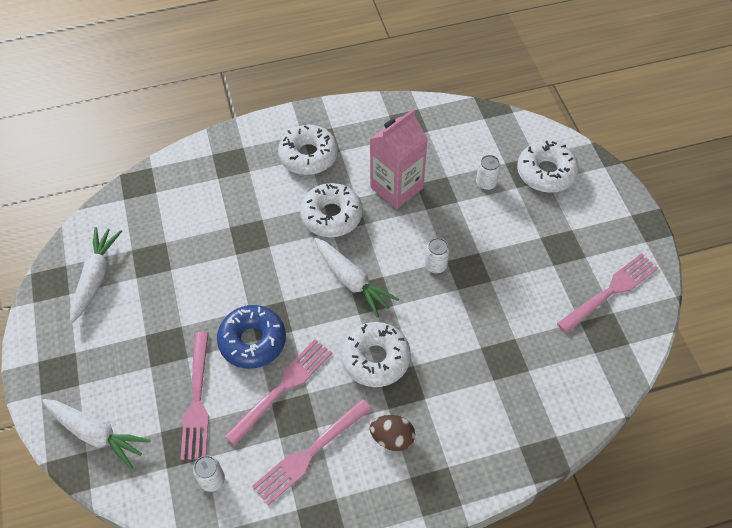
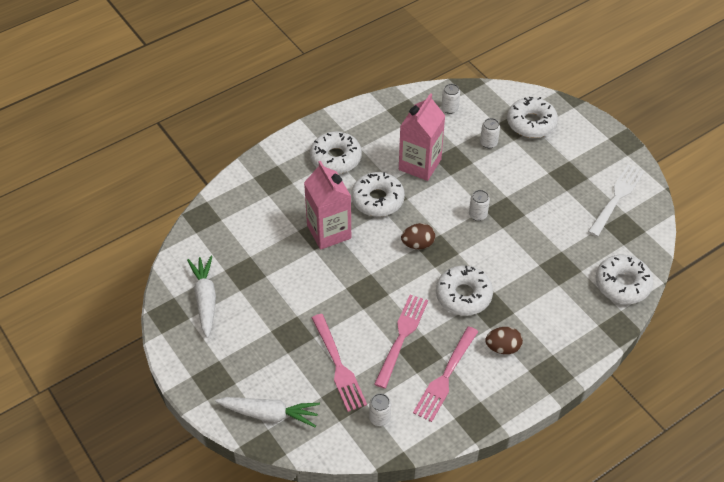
camera: 20 degrees left, 5 degrees down
blue donut [217,305,286,369] -> none
white carrot [314,238,399,318] -> brown egg [401,223,435,249]
pink fork [557,253,658,333] -> white fork [588,164,644,237]
none -> pink carton [304,161,351,250]
none -> white can [441,84,460,114]
none -> white donut [595,255,653,304]

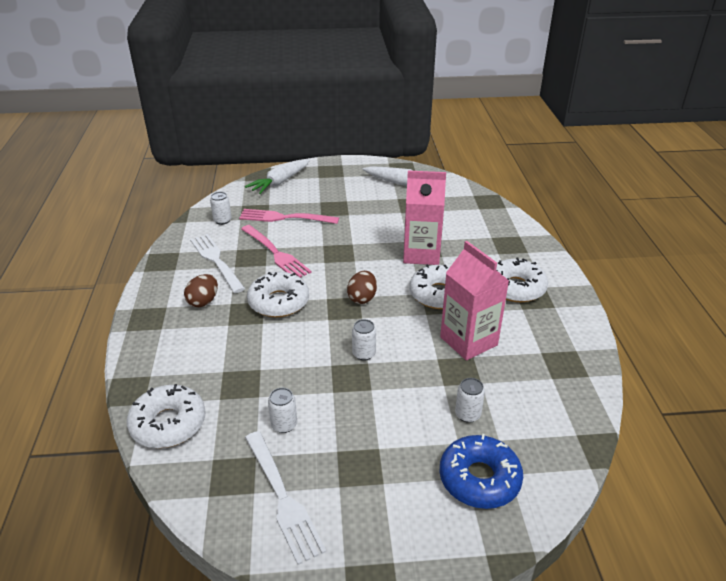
camera: 120 degrees right, 15 degrees down
pink fork [413,326,478,422] -> white fork [190,234,245,293]
white can [441,84,460,114] -> white can moved to [268,388,297,433]
white donut [507,97,558,138] -> blue donut [440,434,523,509]

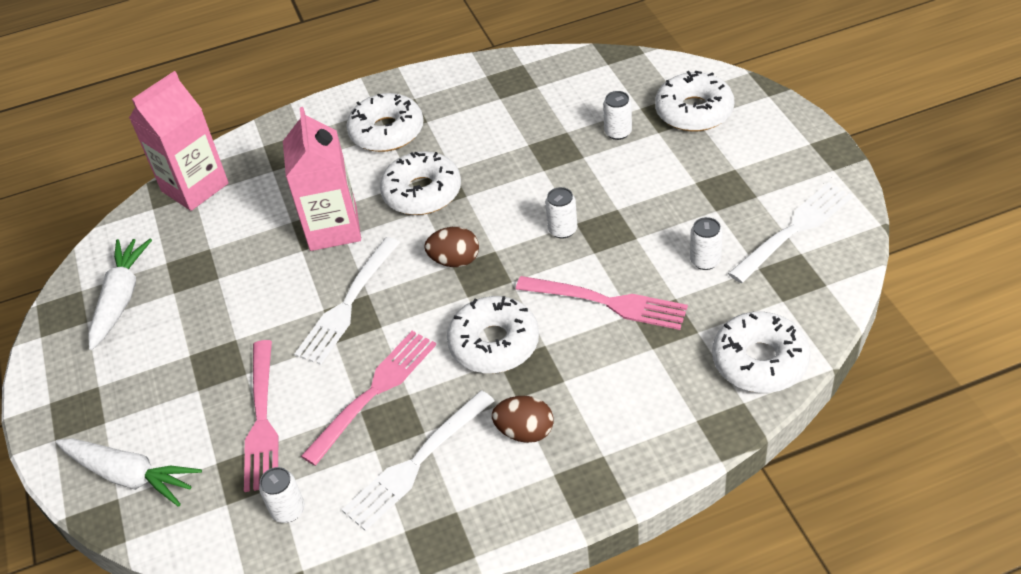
camera: 100 degrees left, 10 degrees up
pink carton [440,241,509,360] -> pink carton moved to [129,71,229,211]
blue donut [440,434,523,509] -> white donut [655,71,734,132]
none -> white fork [294,237,400,365]
none -> pink fork [516,276,688,330]

